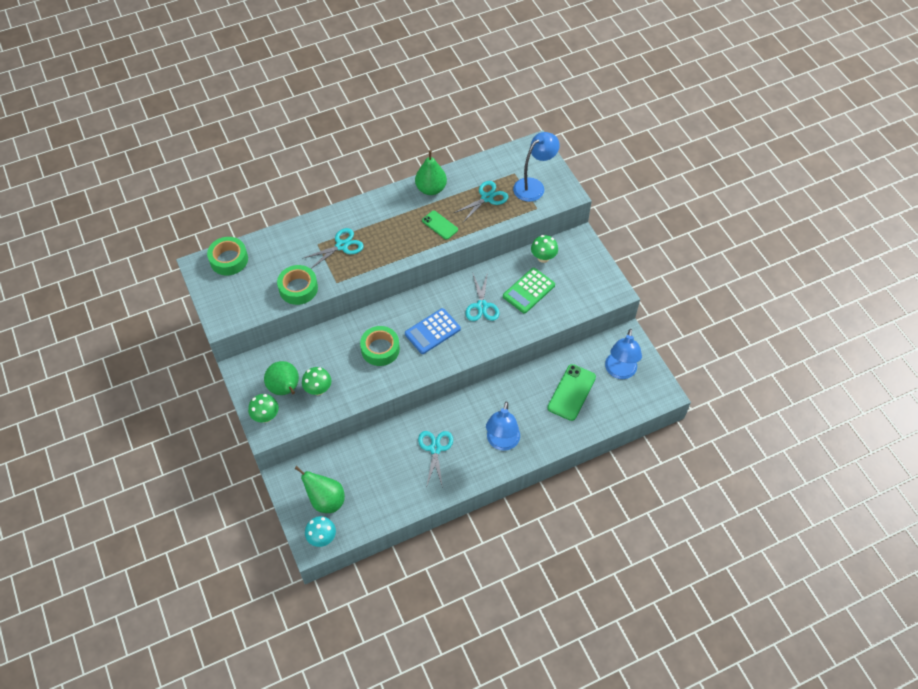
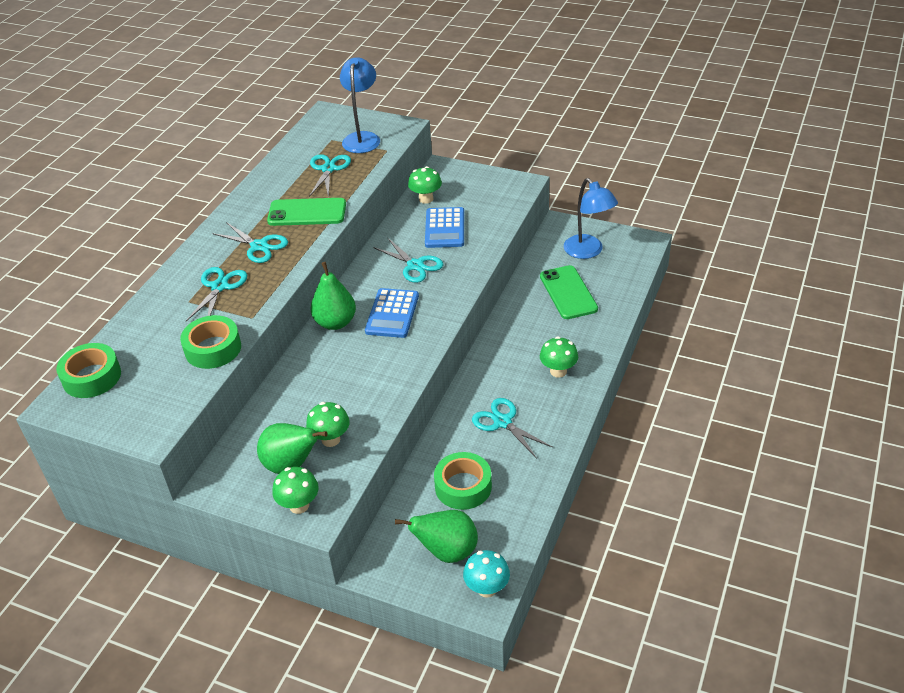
camera: 40 degrees left, 15 degrees down
green tape [360,326,400,366] -> green tape moved to [434,452,492,510]
green pear [415,150,447,195] -> green pear moved to [310,262,356,330]
green phone [422,211,458,240] -> green phone [267,198,346,226], size x1.61
blue lamp [486,401,520,451] -> green mushroom [540,336,578,378]
green calculator [503,268,555,314] -> blue calculator [425,207,464,248]
none -> turquoise scissors [212,222,288,263]

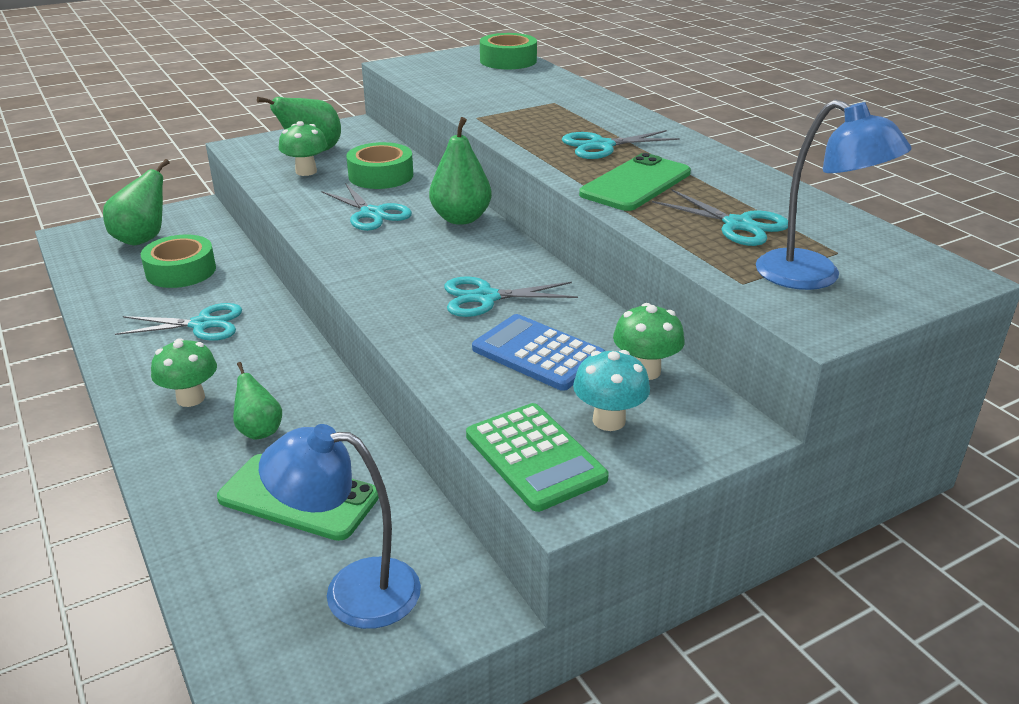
camera: 125 degrees right, 10 degrees down
green tape [180,315,241,369] -> green tape moved to [346,142,413,189]
turquoise scissors [186,267,247,321] -> turquoise scissors moved to [322,183,412,231]
green mushroom [272,467,319,514] -> none
blue calculator [365,288,419,338] -> none
turquoise mushroom [463,550,510,598] -> turquoise mushroom moved to [573,350,650,431]
none -> green pear [233,362,282,440]
none -> green calculator [466,403,609,512]

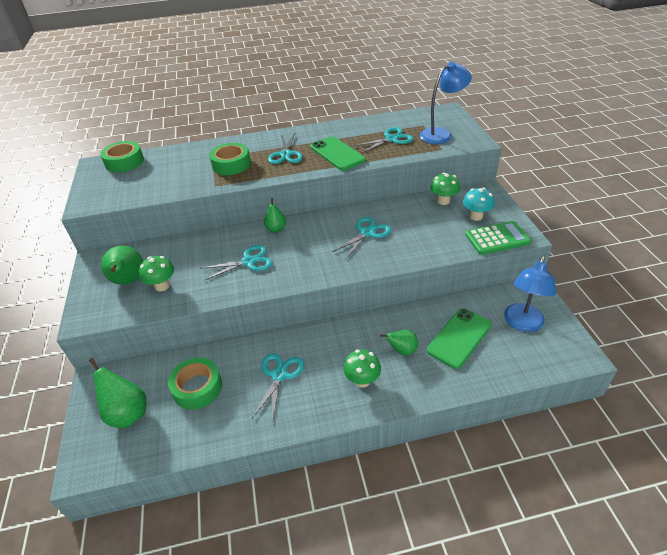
camera: 70 degrees left, 10 degrees up
green tape [346,142,413,189] -> green tape moved to [209,143,251,175]
green pear [429,117,492,225] -> green pear [264,198,286,233], size x0.62
turquoise scissors [444,276,578,317] -> turquoise scissors turned 150 degrees counterclockwise [332,217,391,259]
blue calculator [472,314,605,391] -> none

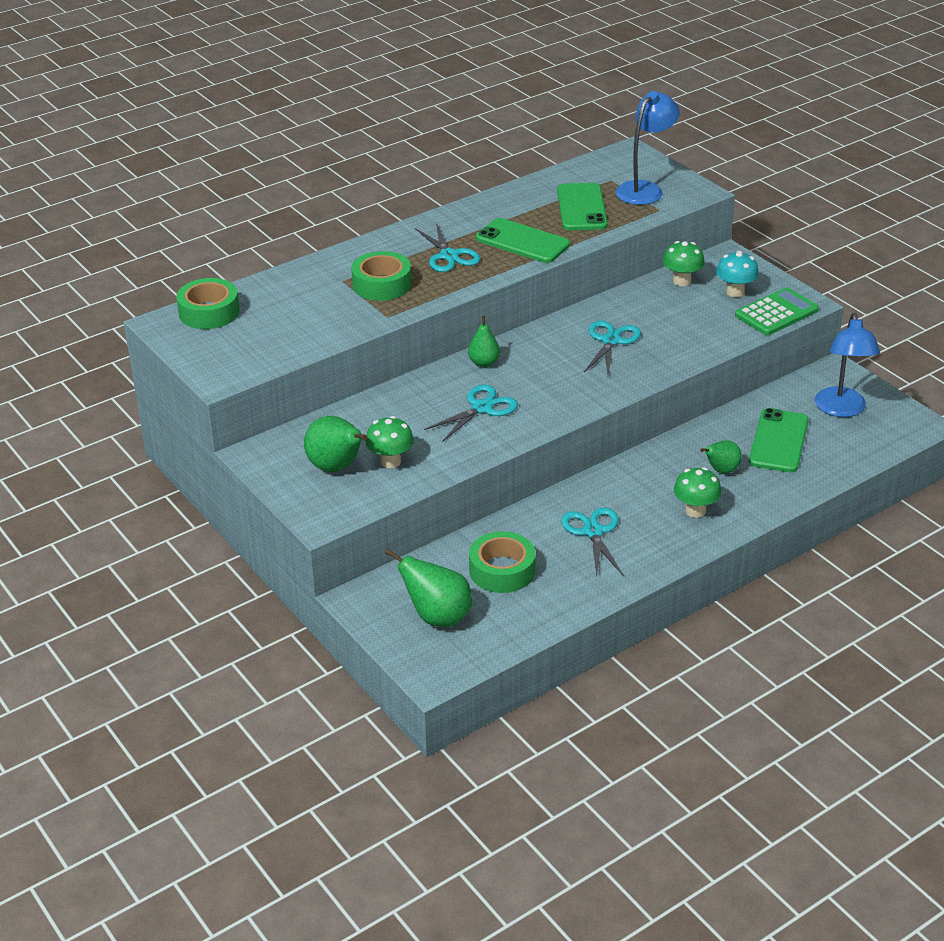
camera: 25 degrees left, 5 degrees down
turquoise scissors [354,127,413,153] -> green phone [557,183,608,230]

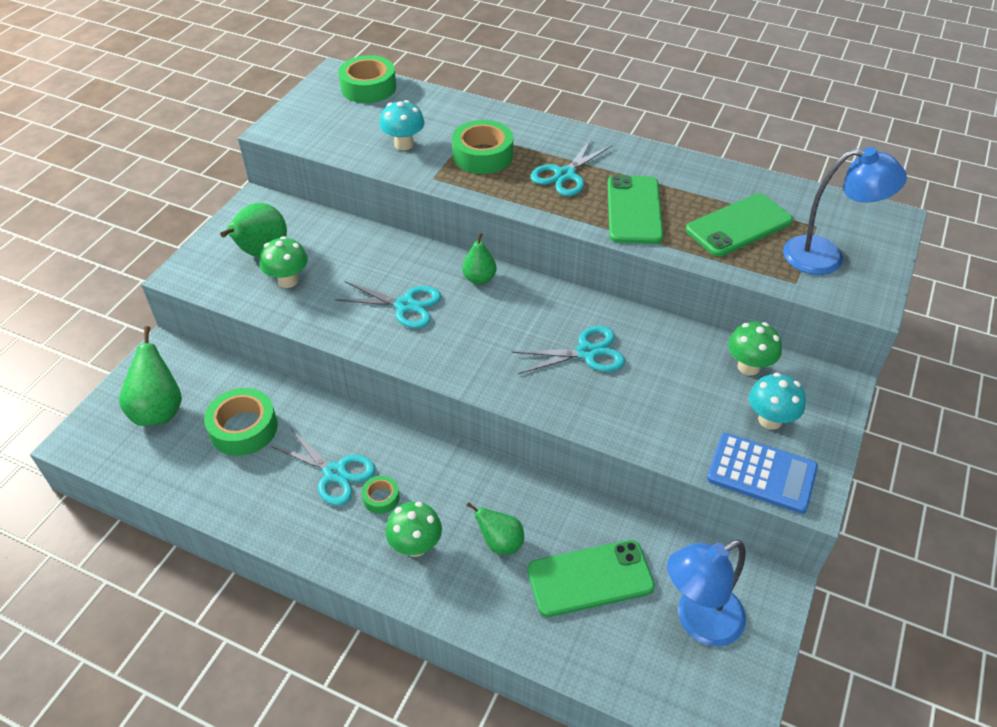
camera: 60 degrees right, 10 degrees up
turquoise scissors [561,507,623,576] -> turquoise scissors turned 75 degrees clockwise [271,428,376,506]
green calculator [735,287,819,335] -> blue calculator [707,433,818,514]
none -> green tape [362,476,400,514]
none -> turquoise mushroom [379,100,425,150]

